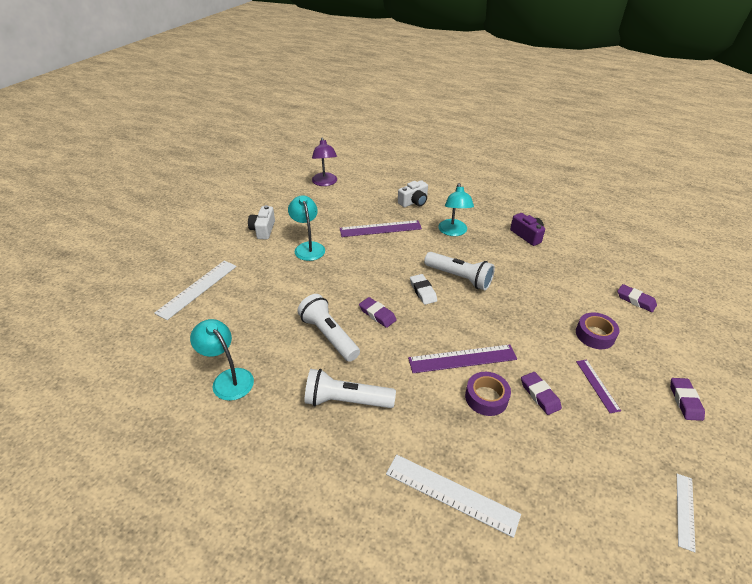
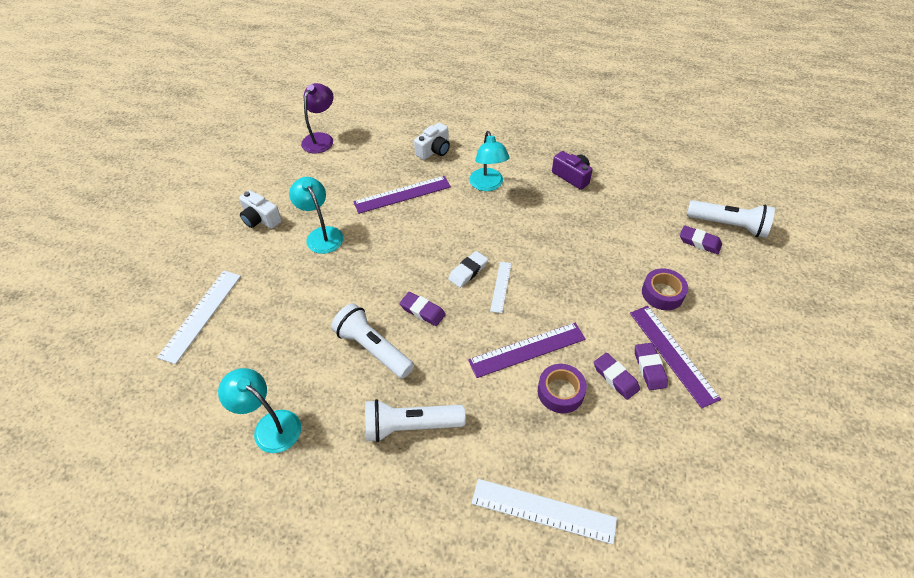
camera: 10 degrees left, 10 degrees up
white camera [248,205,275,240] -> white camera turned 45 degrees counterclockwise [239,190,282,229]
purple lamp [312,137,337,186] -> purple lamp turned 135 degrees counterclockwise [301,83,334,153]
white eraser [410,274,437,305] -> white eraser turned 75 degrees clockwise [448,251,488,288]
white flashlight [424,252,495,290] -> white flashlight moved to [687,200,775,238]
purple ruler [576,359,621,413] -> purple ruler [630,306,721,408], size x1.72
purple eraser [670,378,705,421] -> purple eraser moved to [635,343,668,390]
white ruler [677,474,696,552] -> white ruler moved to [490,262,512,313]

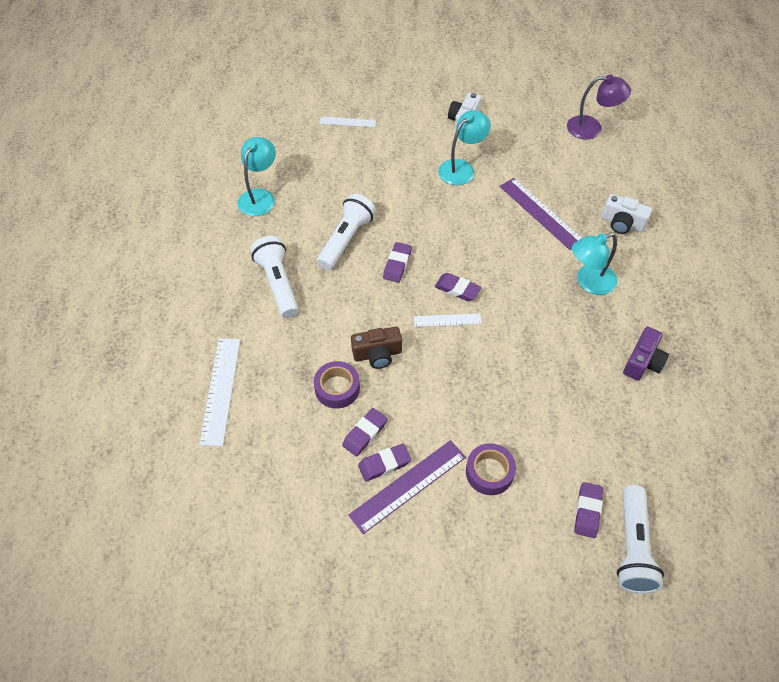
camera: 75 degrees right, 5 degrees up
white ruler [157,271,241,364] -> white ruler [319,116,376,128], size x0.58
white eraser [448,251,488,288] -> purple eraser [435,273,481,301]
purple ruler [468,323,586,378] -> brown camera [351,327,402,369]

